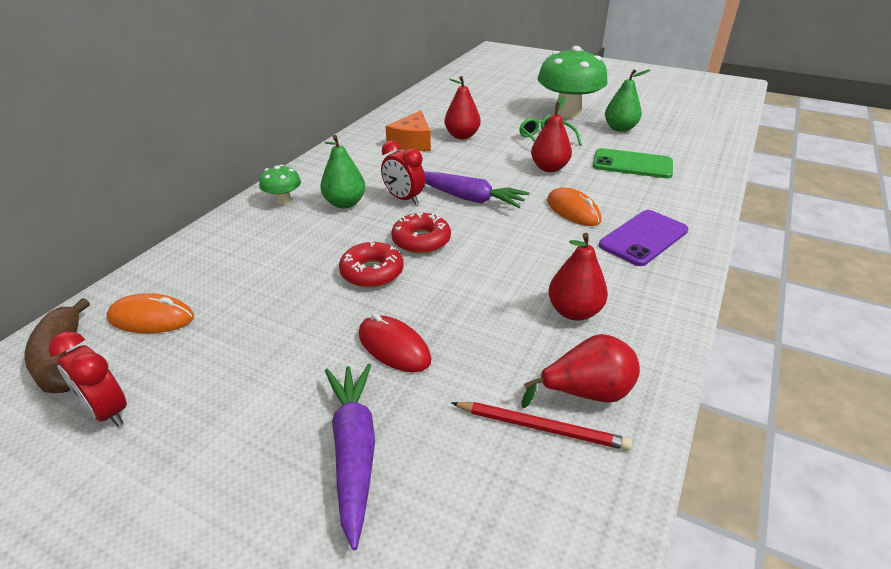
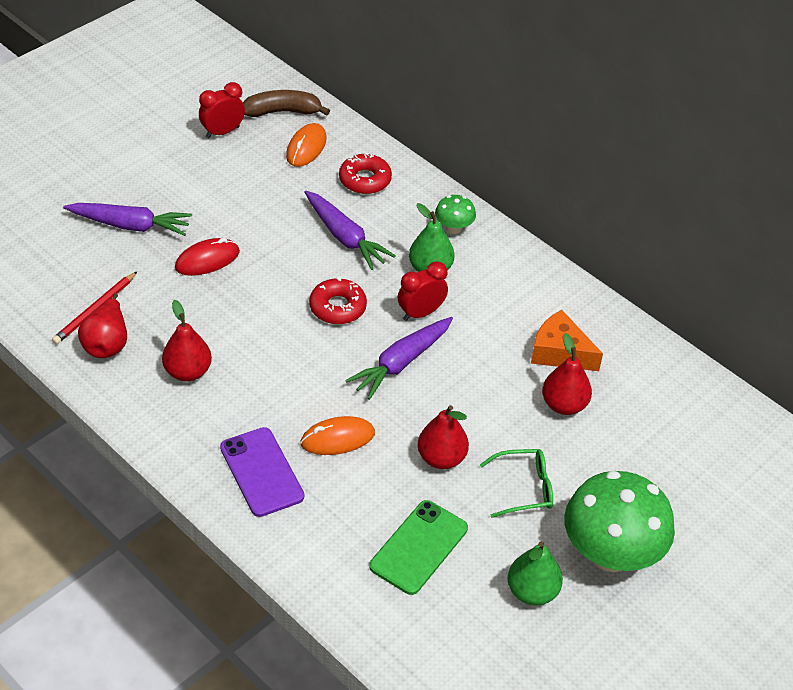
camera: 105 degrees right, 10 degrees up
red donut [339,242,404,288] -> red donut moved to [339,153,392,194]
none -> purple carrot [304,191,396,270]

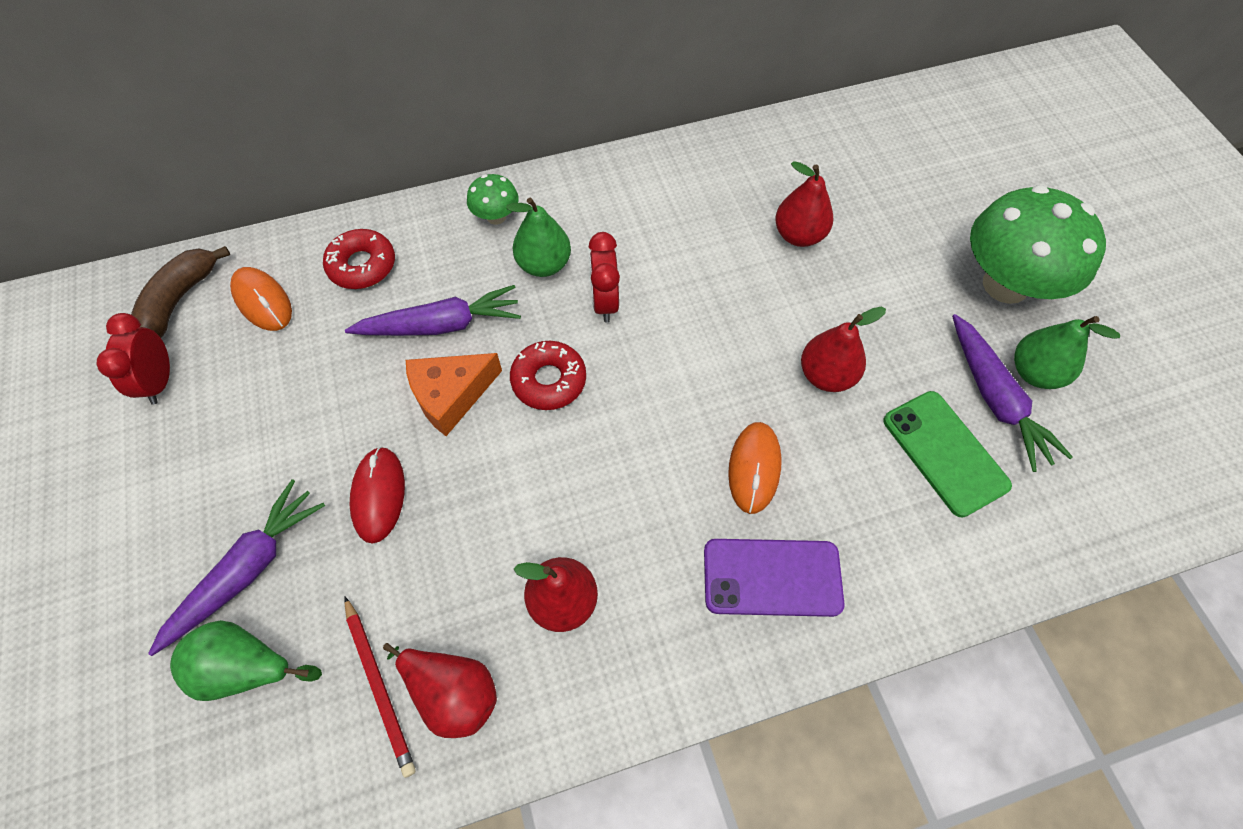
camera: 60 degrees left, 15 degrees up
purple carrot [345,317,453,400] -> purple carrot moved to [952,314,1073,472]
green glasses [480,449,553,518] -> none
orange cheese [531,310,603,371] -> orange cheese moved to [406,353,502,436]
none -> green pear [170,620,322,701]

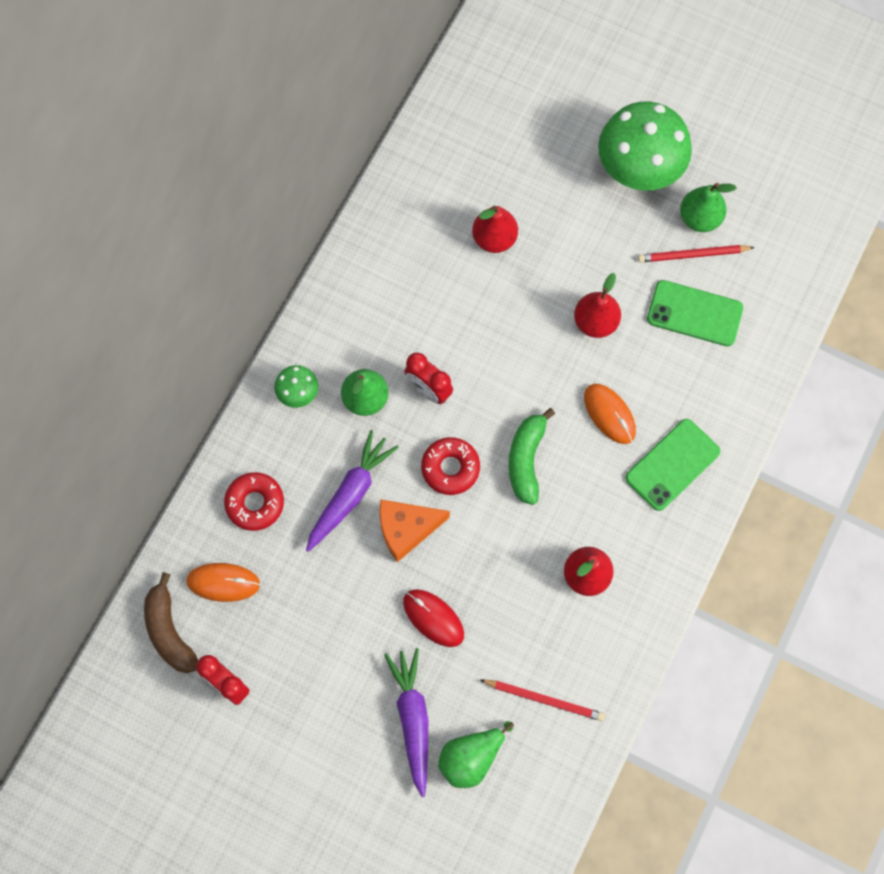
camera: 45 degrees left, 10 degrees up
red pear [383,643,497,738] -> none
orange cheese [406,353,502,436] -> orange cheese turned 60 degrees clockwise [379,500,450,562]
purple phone [704,539,845,617] -> green phone [625,419,720,511]
purple carrot [952,314,1073,472] -> red pencil [638,245,755,262]
none -> green banana [509,408,555,505]

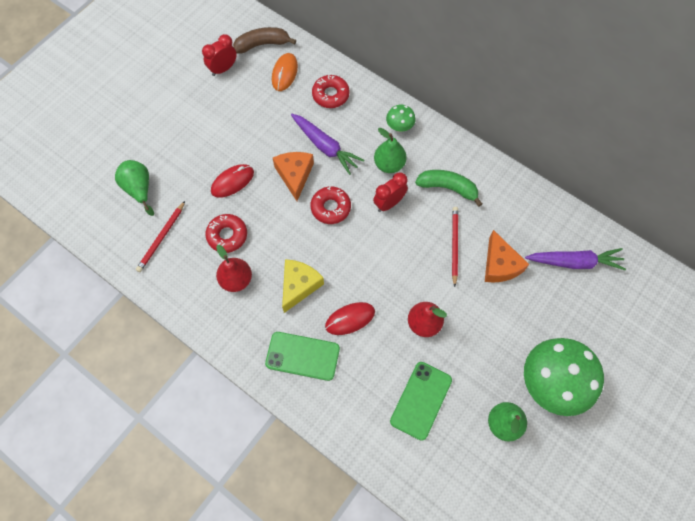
camera: 100 degrees right, 5 degrees down
purple carrot [384,648,428,797] -> purple carrot moved to [525,248,626,270]
red pear [472,205,518,253] -> orange cheese [485,230,529,283]
green banana [509,408,555,505] -> green banana moved to [415,170,483,207]
orange mouse [584,384,636,444] -> red mouse [325,302,375,335]
green phone [625,419,720,511] -> green phone turned 45 degrees counterclockwise [265,332,340,381]
red pencil [638,245,755,262] -> red pencil moved to [452,207,458,287]
none -> red donut [206,214,247,253]
none -> yellow cheese [282,259,324,313]

